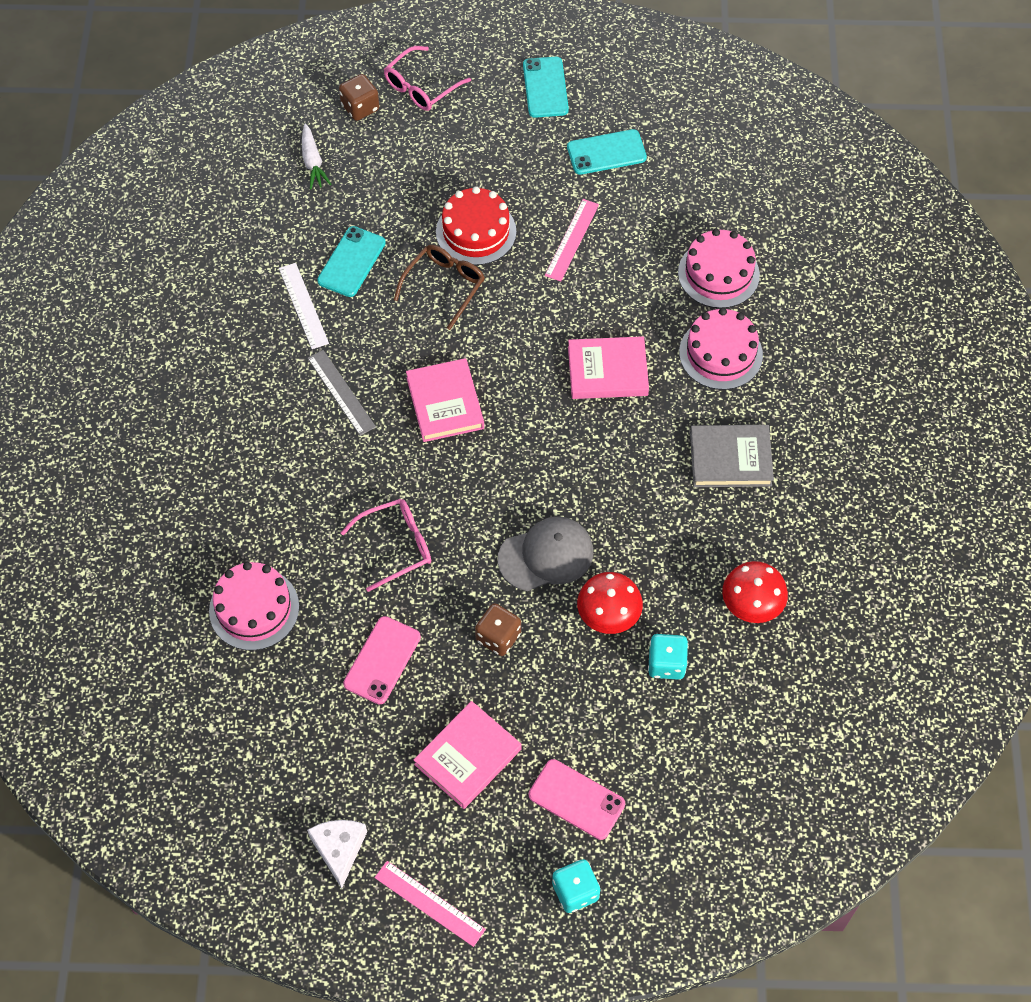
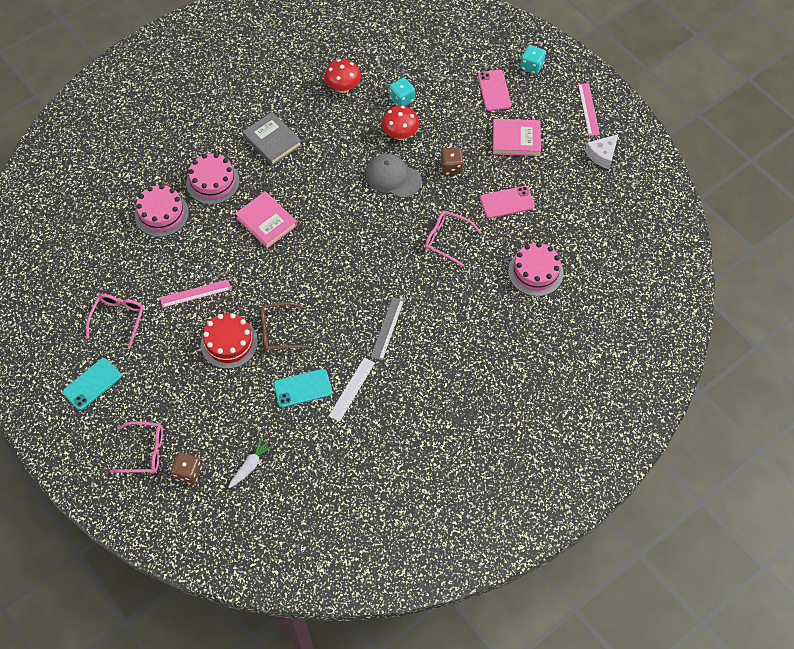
camera: 130 degrees left, 0 degrees up
pink book [406,358,484,442] -> none
turquoise phone [567,129,647,175] -> pink glasses [86,294,144,348]

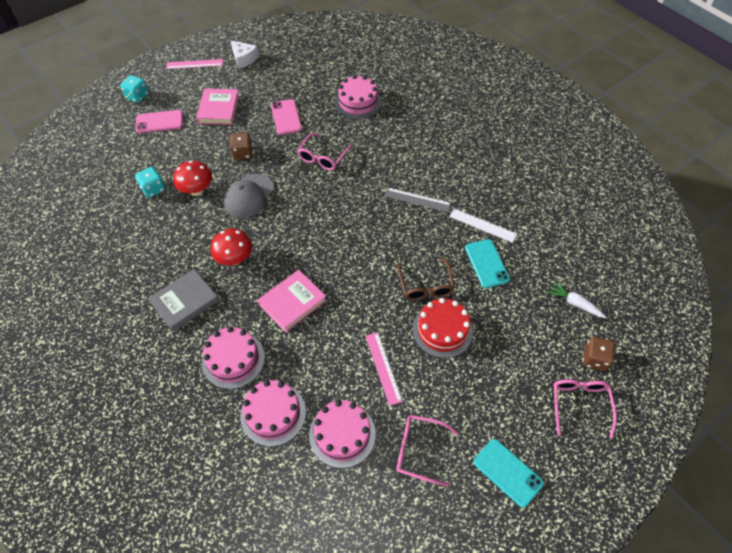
camera: 90 degrees left, 5 degrees down
red mushroom [324,59,361,93] -> red mushroom moved to [211,229,252,265]
none -> pink cake [309,400,376,468]

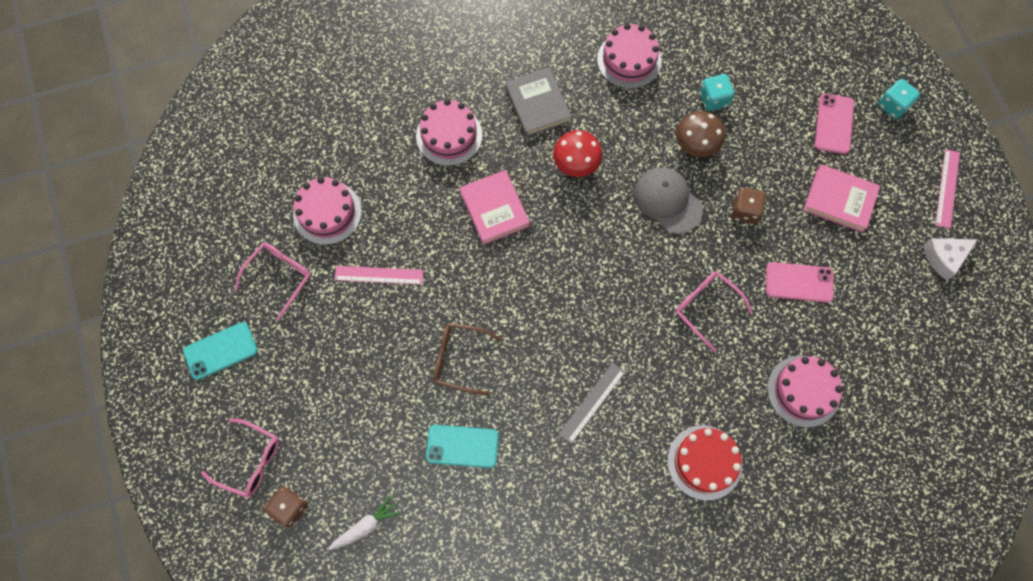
camera: 110 degrees right, 15 degrees up
red mushroom [173,160,212,196] -> brown mushroom [676,111,725,157]
pink cake [240,380,306,446] -> pink cake moved to [597,24,662,89]
red cake [412,298,473,358] -> red cake moved to [667,425,742,501]
white ruler [449,208,517,243] -> none

